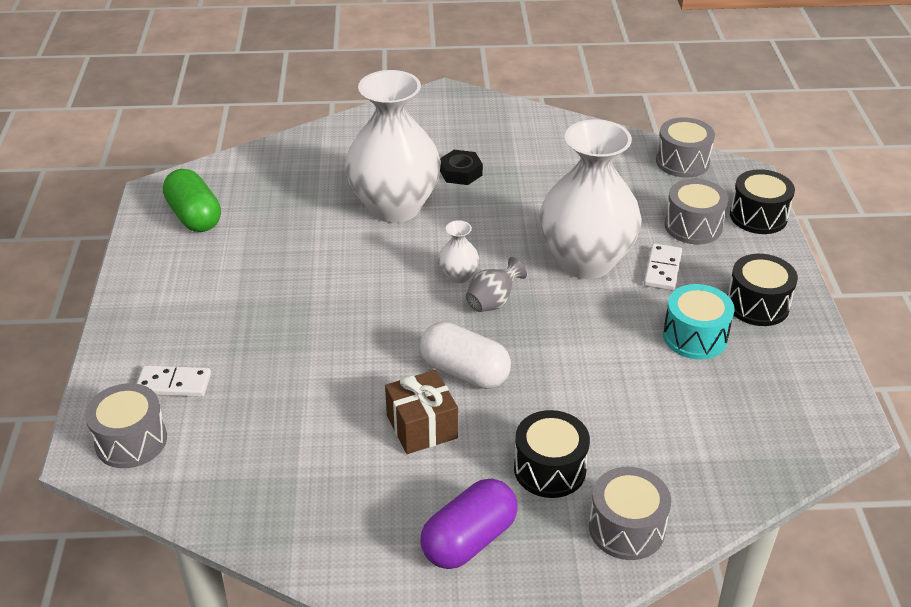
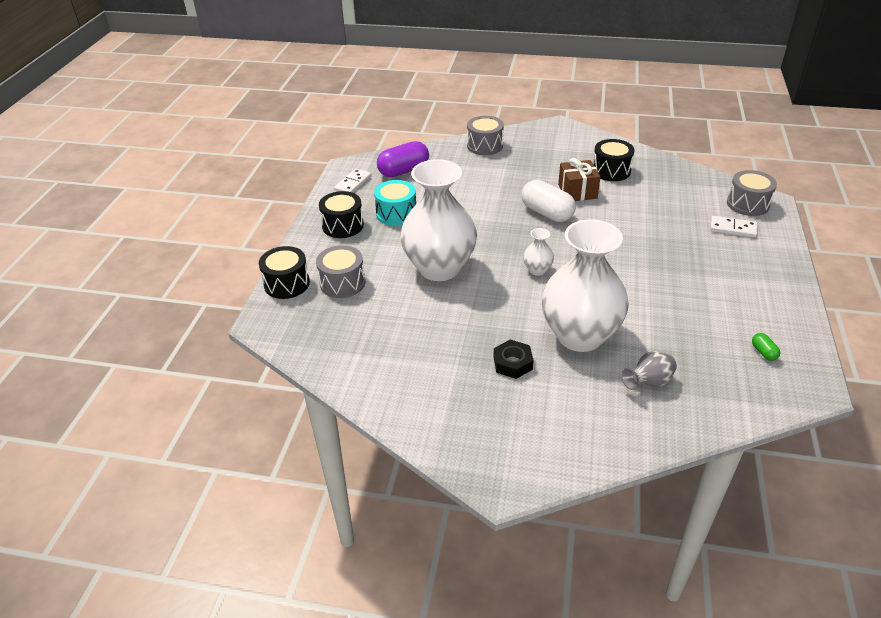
camera: 165 degrees left, 0 degrees up
green capsule [163,169,221,232] -> green capsule [752,333,780,361], size x0.44
purple capsule [421,478,518,569] -> purple capsule moved to [377,141,429,177]
grey vase [466,257,527,312] -> grey vase moved to [621,351,677,390]
black drum [514,410,590,498] -> black drum moved to [593,139,635,181]
white domino [644,243,682,291] -> white domino moved to [334,169,372,193]
grey drum [656,117,715,178] -> none

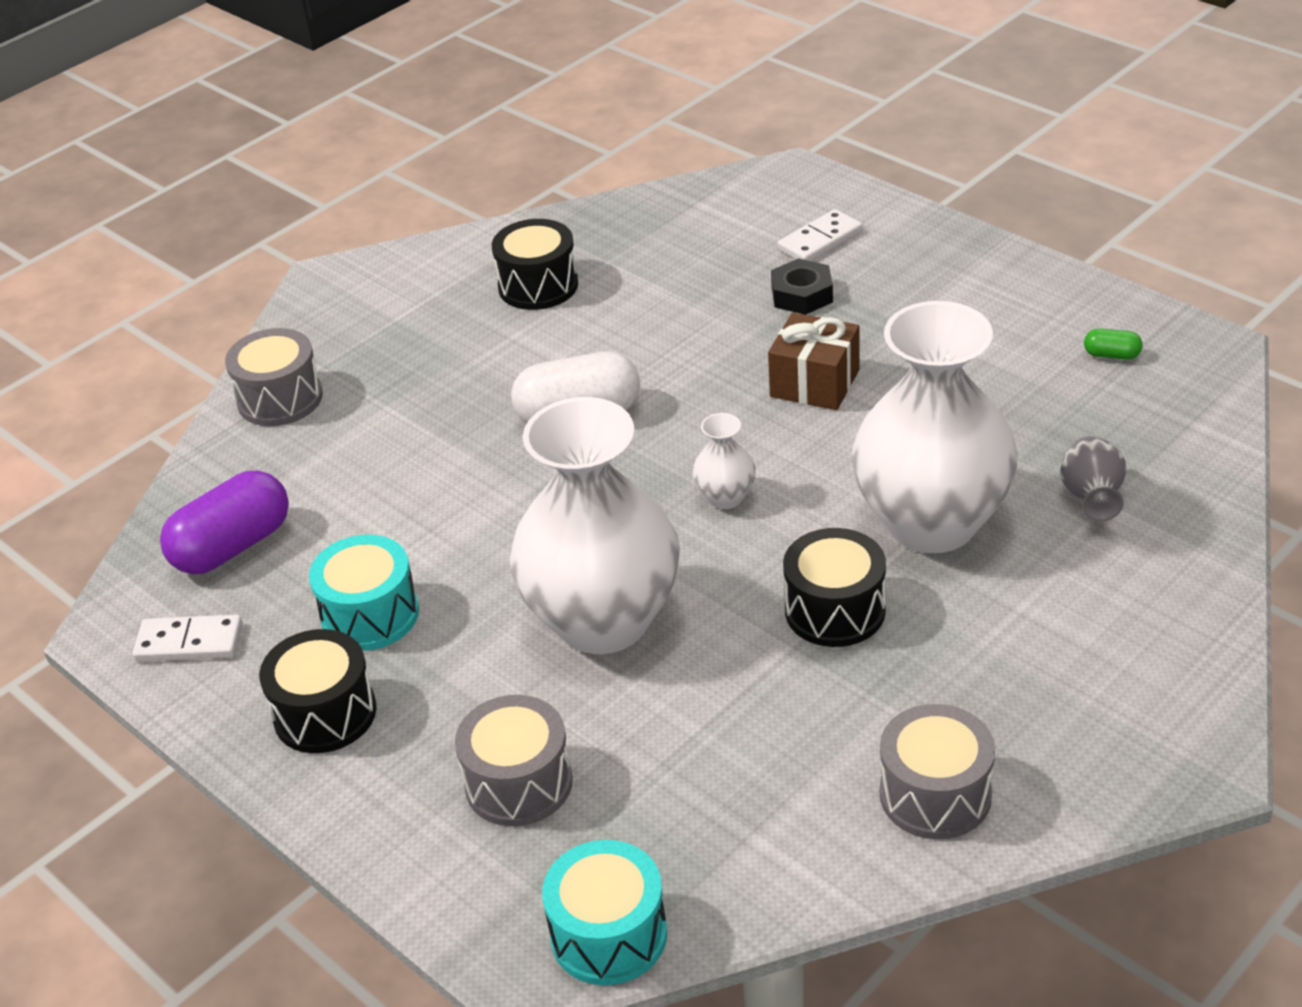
camera: 55 degrees left, 0 degrees up
black drum [259,246,310,299] -> black drum moved to [783,528,886,647]
white domino [334,169,372,193] -> white domino turned 60 degrees counterclockwise [133,615,242,662]
purple capsule [377,141,429,177] -> purple capsule turned 45 degrees clockwise [160,471,289,574]
black nut [493,340,534,379] -> black nut moved to [771,258,833,315]
brown gift [558,158,600,201] -> brown gift moved to [768,313,860,410]
grey drum [727,170,777,216] -> grey drum moved to [880,704,995,839]
none -> turquoise drum [542,840,667,985]

